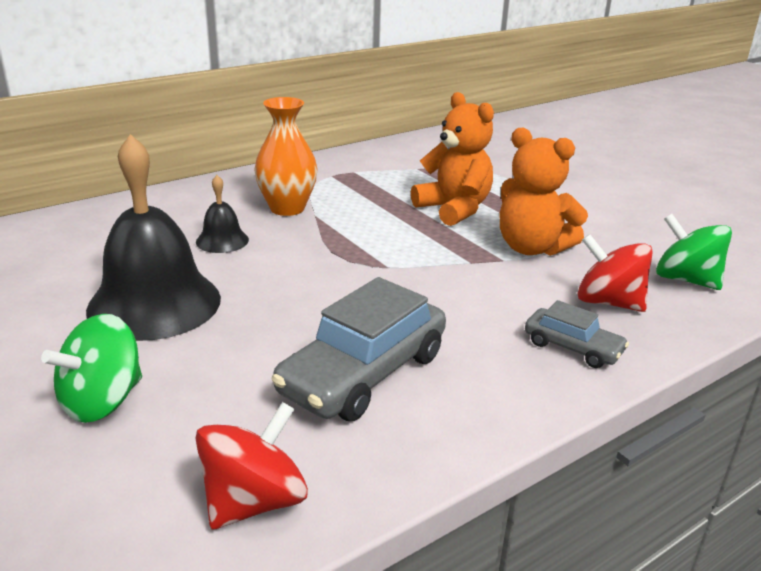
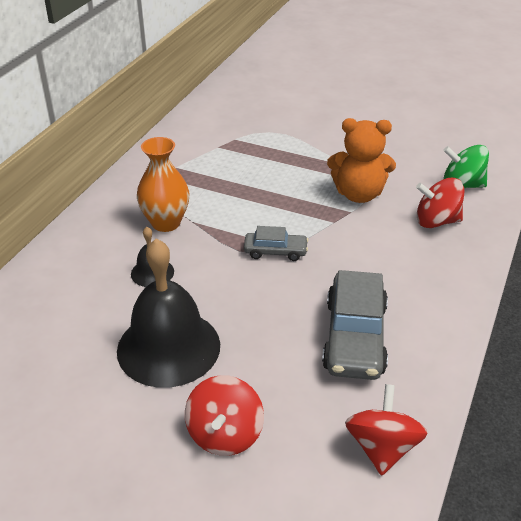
camera: 30 degrees left, 10 degrees up
green spinning top [41,314,142,423] -> red spinning top [185,375,264,456]
orange teddy bear [411,92,494,226] -> none
grey car [525,300,629,368] -> grey car moved to [244,226,308,261]

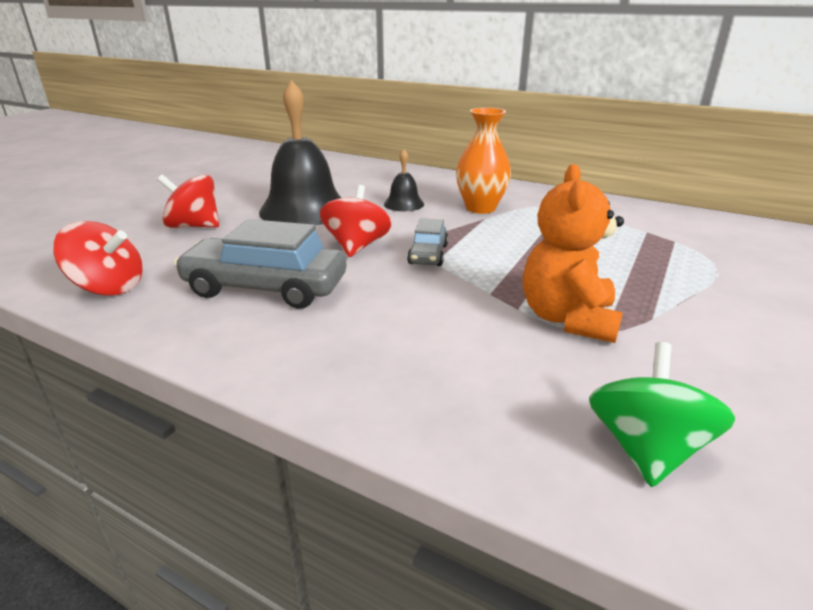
camera: 95 degrees right, 10 degrees down
red spinning top [416,178,464,228] -> red spinning top moved to [320,185,392,257]

